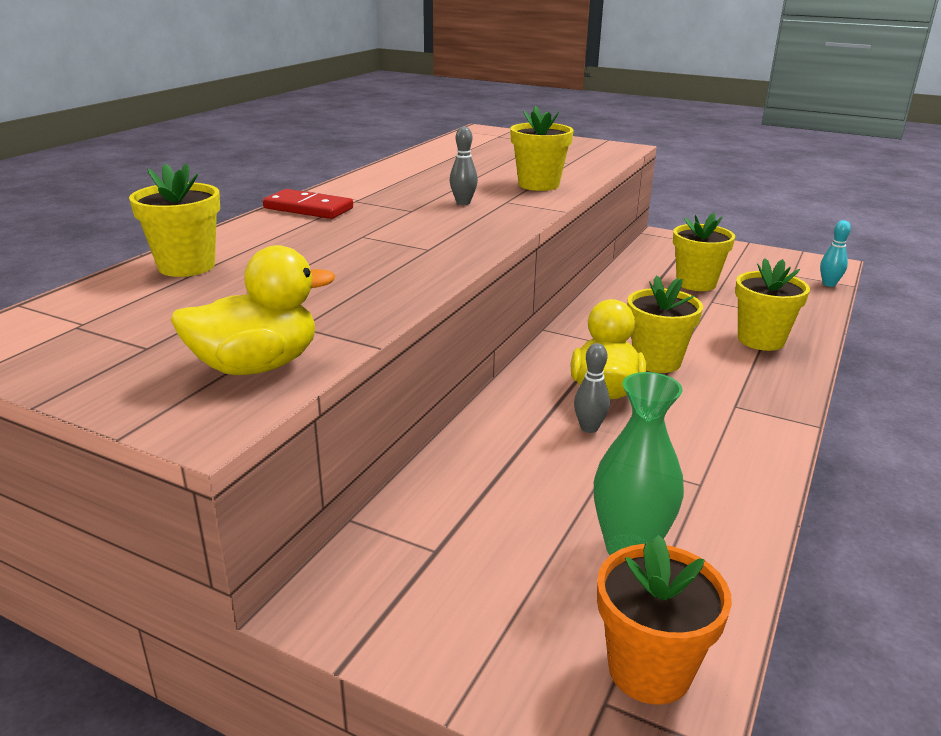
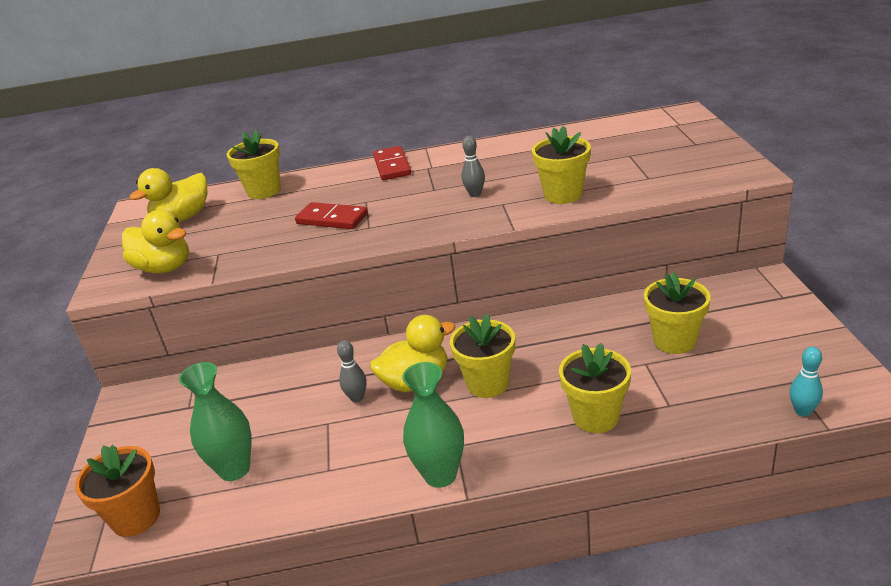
camera: 60 degrees right, 5 degrees up
none -> yellow duck [130,168,207,222]
none -> red domino [295,202,368,229]
none -> green vase [402,362,464,488]

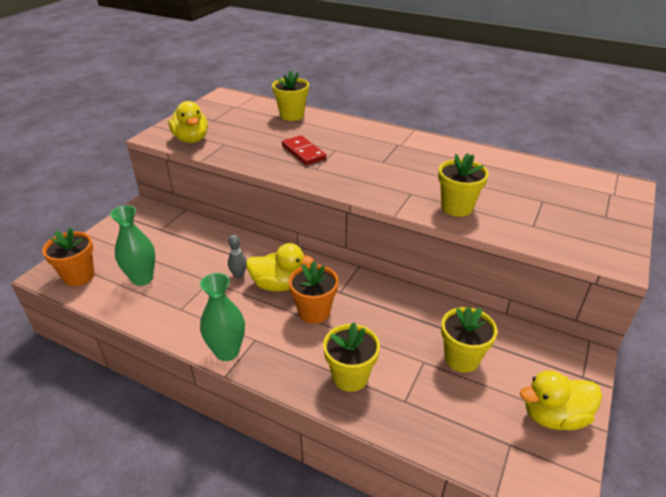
camera: 30 degrees right, 5 degrees up
yellow duck [130,168,207,222] -> yellow duck moved to [520,370,602,430]
red domino [373,146,411,180] -> none
yellow flower pot [450,314,515,398] -> orange flower pot [289,261,339,324]
grey bowling pin [462,136,485,197] -> none
turquoise bowling pin [789,347,823,417] -> none

